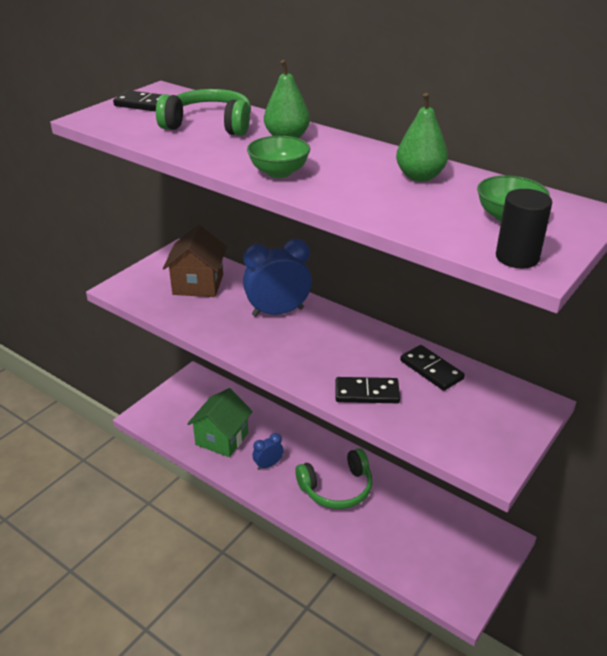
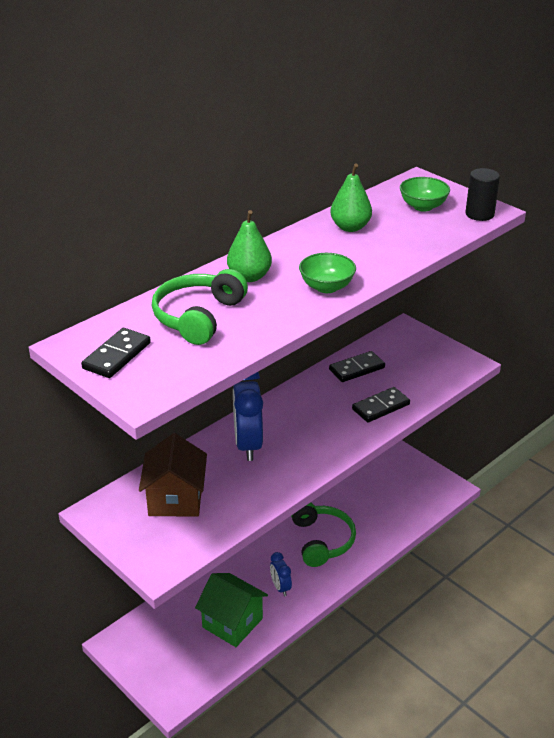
camera: 80 degrees left, 0 degrees up
brown house [163,225,227,297] -> brown house turned 75 degrees clockwise [139,433,207,517]
black domino [335,377,400,403] -> black domino turned 45 degrees clockwise [352,387,410,423]

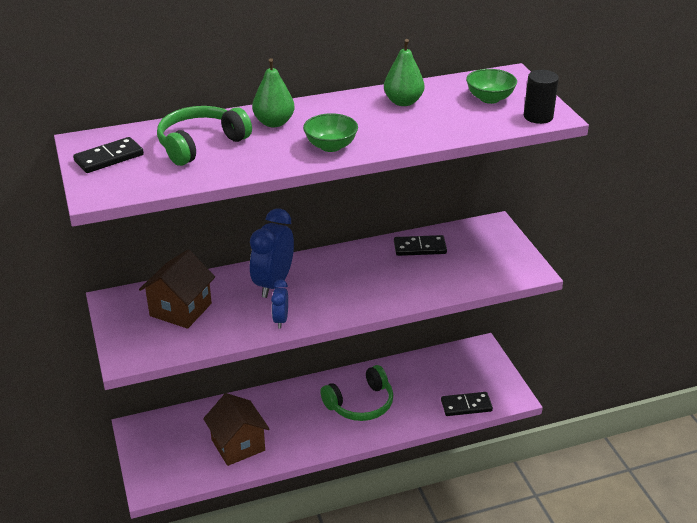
camera: 25 degrees right, 0 degrees up
green house [195,573,268,647] -> brown house [203,393,270,466]
blue clock [270,552,292,596] -> blue clock moved to [271,280,288,329]
green headphones [291,502,356,567] -> green headphones turned 45 degrees clockwise [320,365,393,421]
black domino [352,387,410,423] -> black domino moved to [441,392,493,416]

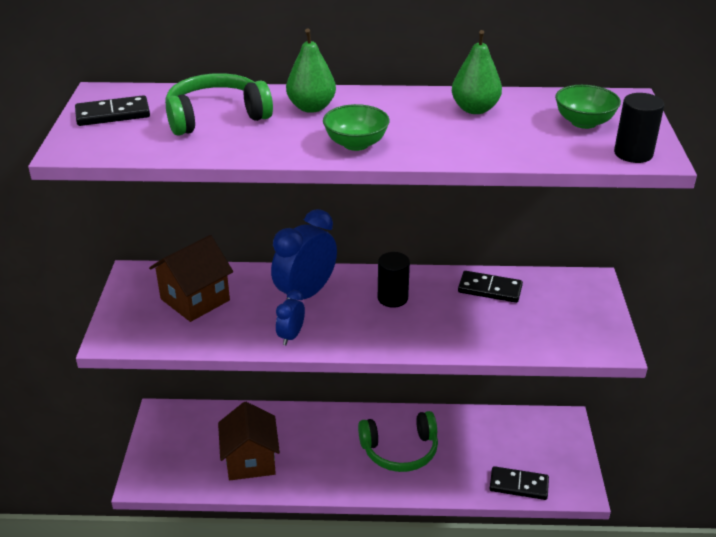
camera: 20 degrees right, 0 degrees up
none -> black cylinder [378,252,410,308]

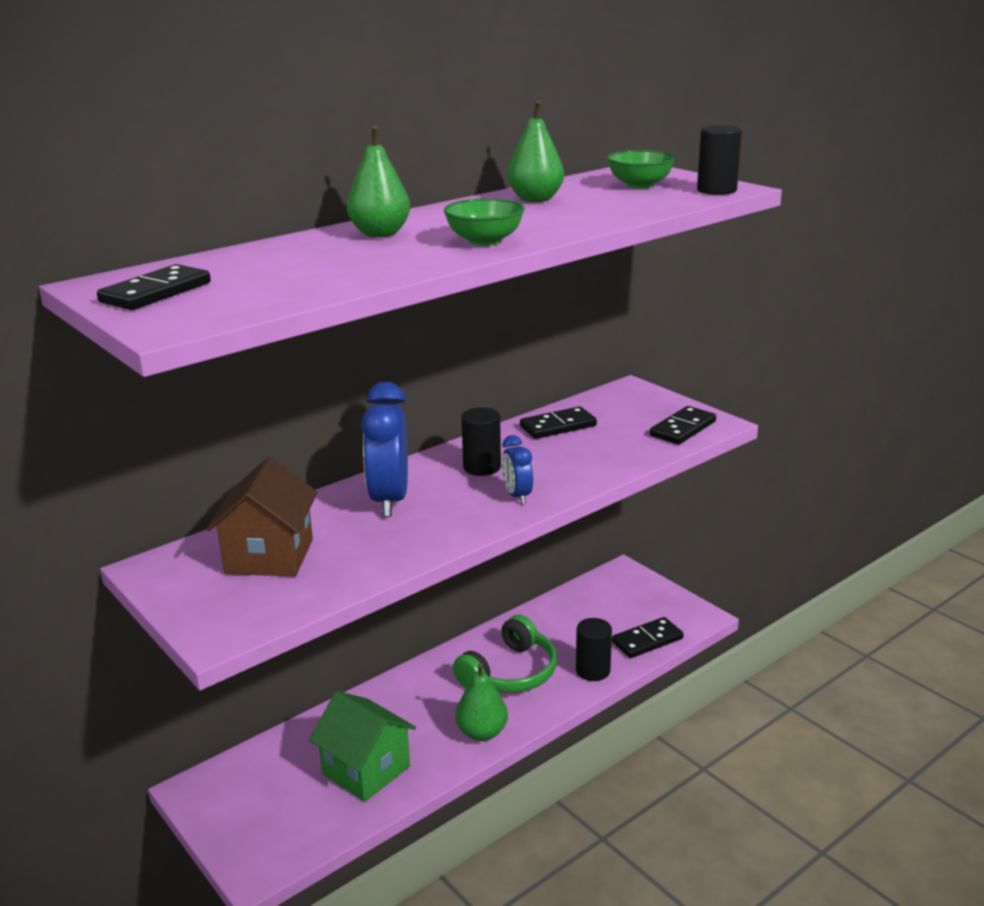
camera: 40 degrees left, 10 degrees down
green headphones [165,73,273,136] -> none
brown house [218,401,280,480] -> green house [309,691,416,802]
blue clock [276,290,305,345] -> blue clock moved to [502,435,533,504]
none -> green pear [455,663,508,741]
none -> black cylinder [576,618,612,681]
none -> black domino [650,406,716,445]

